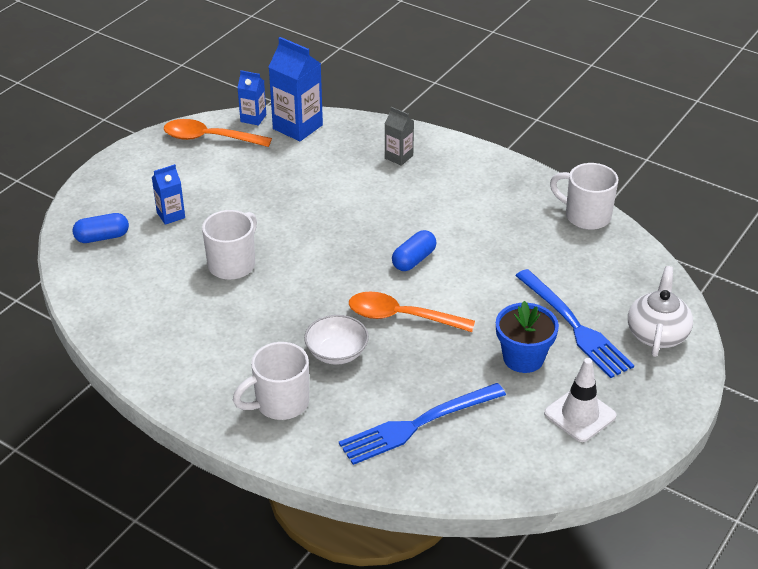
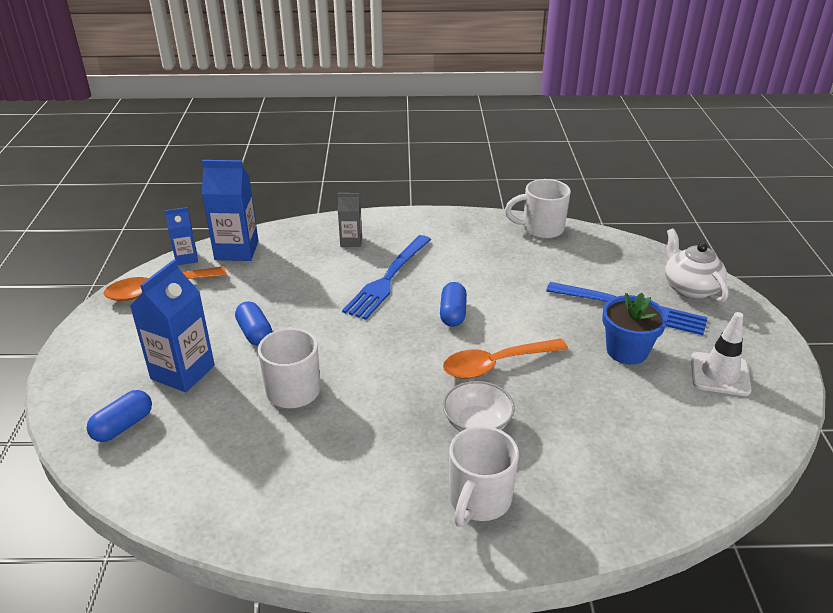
camera: 35 degrees left, 5 degrees down
blue carton [152,164,185,225] -> blue carton [130,259,215,392], size x1.78
blue fork [339,383,506,465] -> blue fork moved to [342,235,431,320]
none -> blue capsule [235,301,273,346]

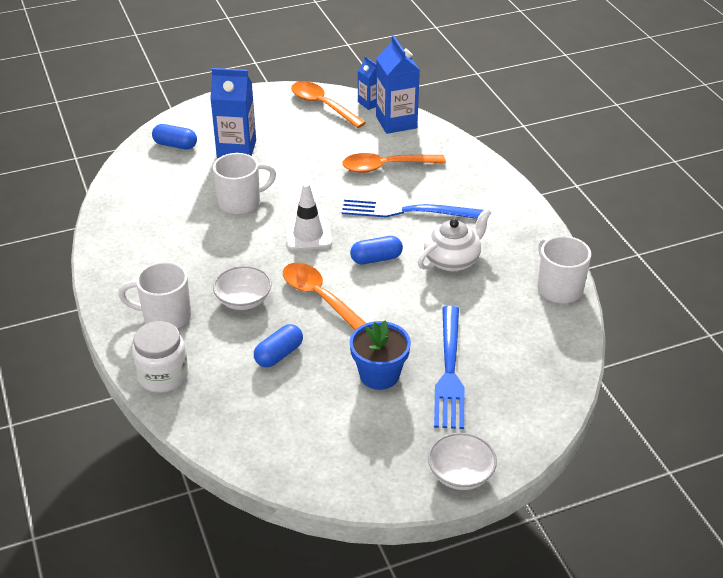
camera: 70 degrees right, 5 degrees up
blue capsule [235,301,273,346] -> blue capsule moved to [254,324,303,368]
grey carton [338,193,362,247] -> none
white teapot [665,229,729,303] -> white teapot moved to [417,209,491,271]
white traffic cone [691,312,752,396] -> white traffic cone moved to [285,183,332,251]
none -> white jar [132,321,188,393]
none -> orange spoon [342,153,446,173]
none -> white bowl [428,433,497,490]

